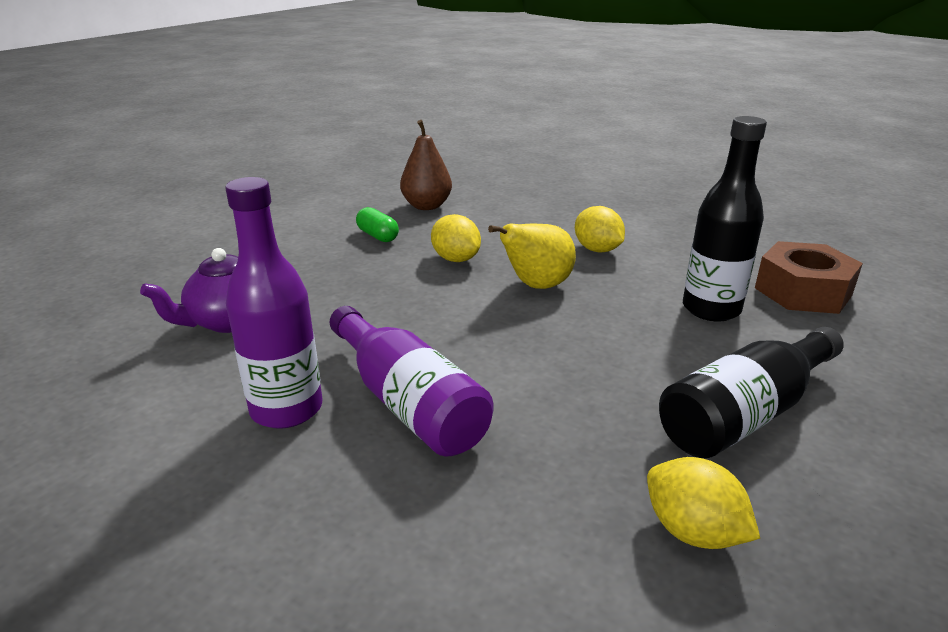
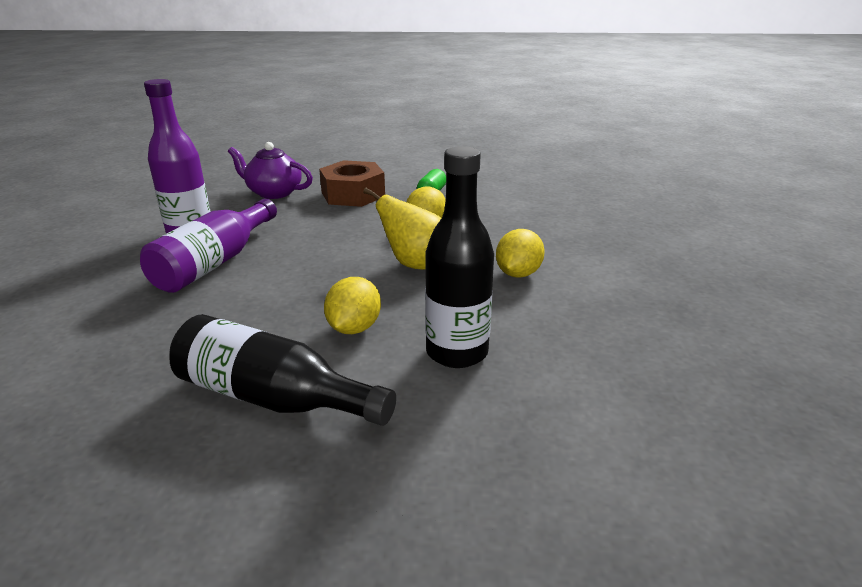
camera: 60 degrees right, 0 degrees up
brown pear [400,120,452,210] -> none
yellow lemon [647,457,760,549] -> yellow lemon moved to [324,277,381,334]
brown nut [755,241,863,314] -> brown nut moved to [319,160,385,207]

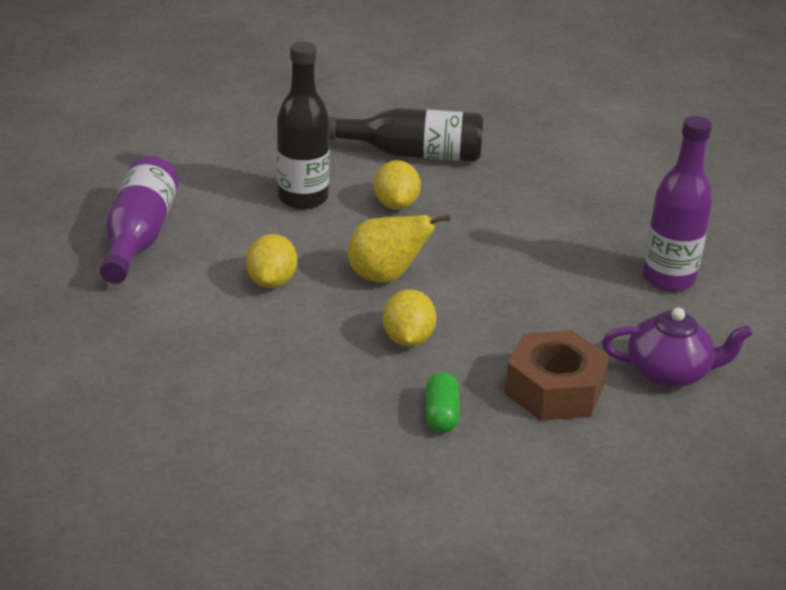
camera: 160 degrees right, 5 degrees up
purple bottle [140,199,277,293] -> purple bottle moved to [100,156,179,284]

